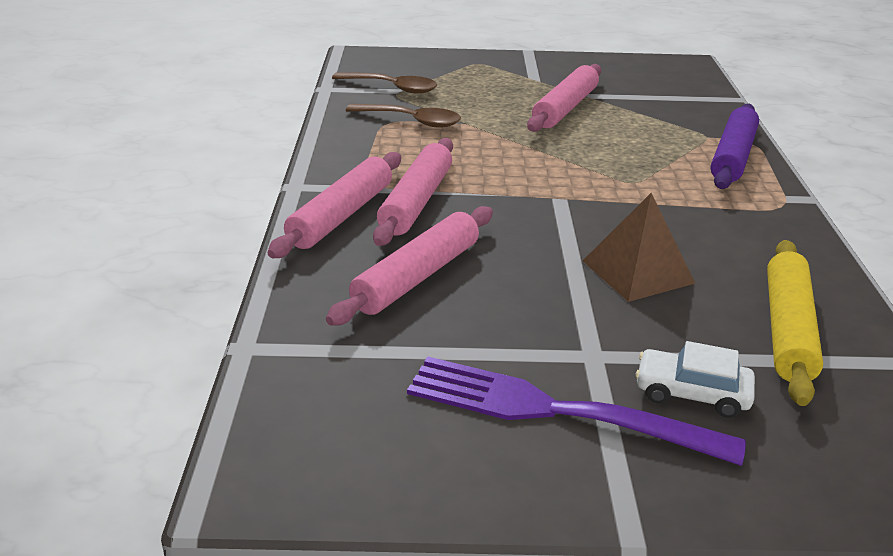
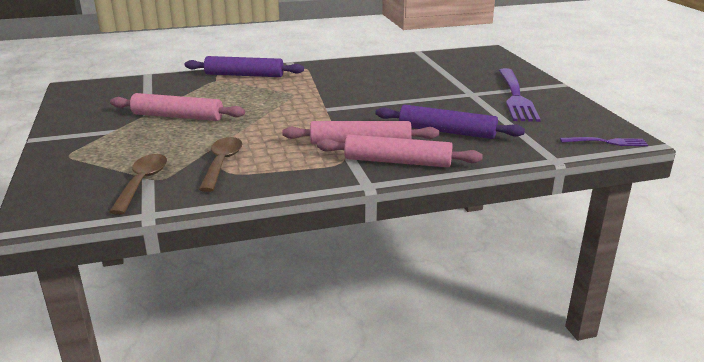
camera: 105 degrees left, 5 degrees down
pink rolling pin [326,206,493,326] -> purple rolling pin [376,105,525,139]
brown pyramid [583,193,695,302] -> none
white car [636,341,755,418] -> none
yellow rolling pin [767,240,823,406] -> none
none -> purple fork [560,137,648,146]

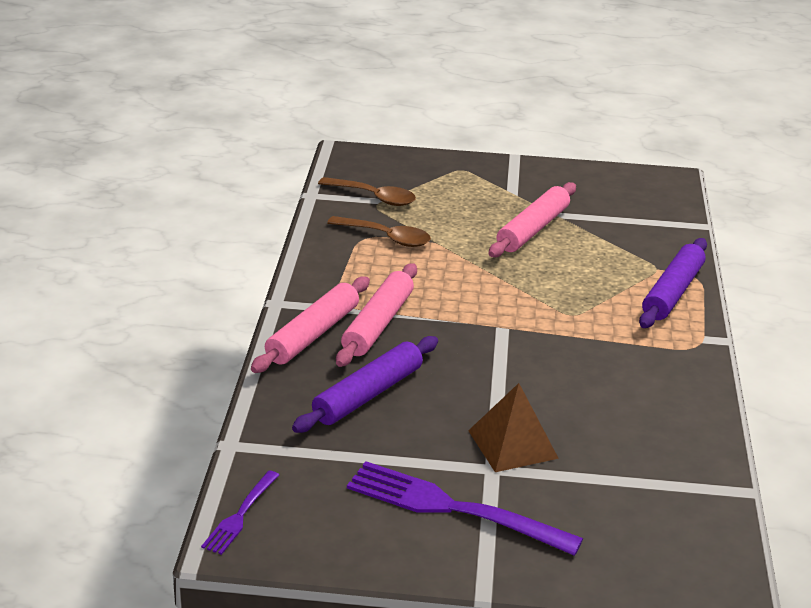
camera: 110 degrees right, 5 degrees up
none -> brown pyramid [468,383,559,472]

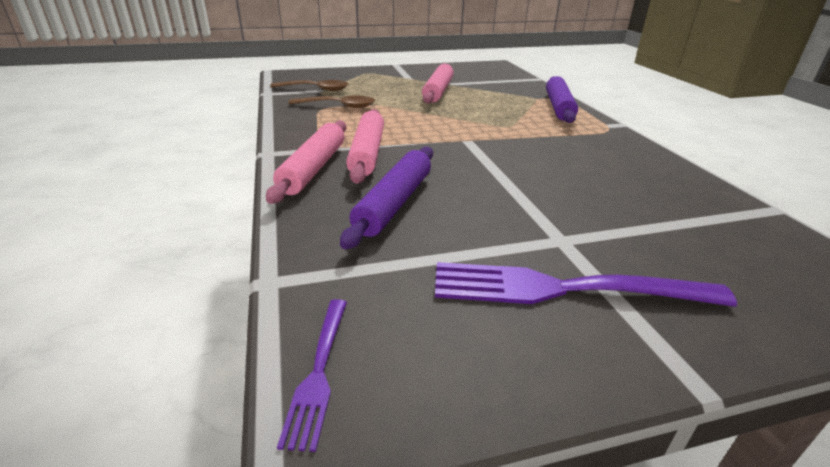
camera: 20 degrees left, 0 degrees up
brown pyramid [468,383,559,472] -> none

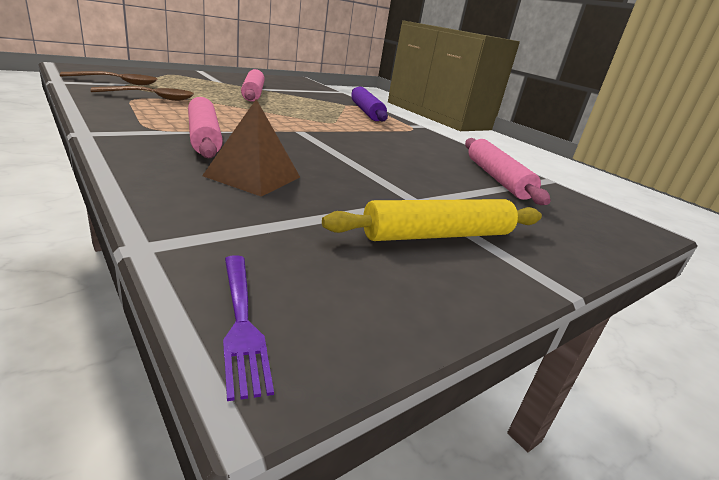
camera: 25 degrees left, 5 degrees down
pink rolling pin [266,120,346,204] -> pink rolling pin moved to [465,138,551,205]
purple rolling pin [340,147,433,249] -> brown pyramid [202,99,300,196]
purple fork [435,262,737,307] -> yellow rolling pin [322,199,542,241]

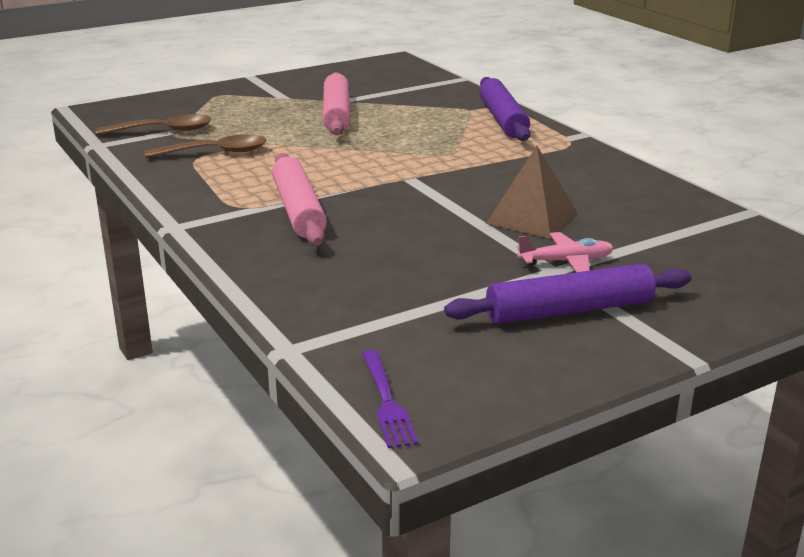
camera: 10 degrees right, 0 degrees up
brown pyramid [202,99,300,196] -> brown pyramid moved to [486,146,577,239]
yellow rolling pin [322,199,542,241] -> purple rolling pin [444,264,692,324]
pink rolling pin [465,138,551,205] -> none
none -> pink plane [516,232,614,272]

